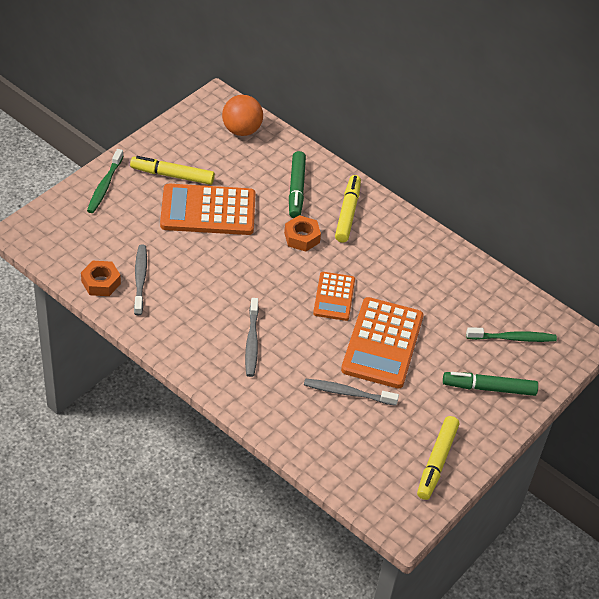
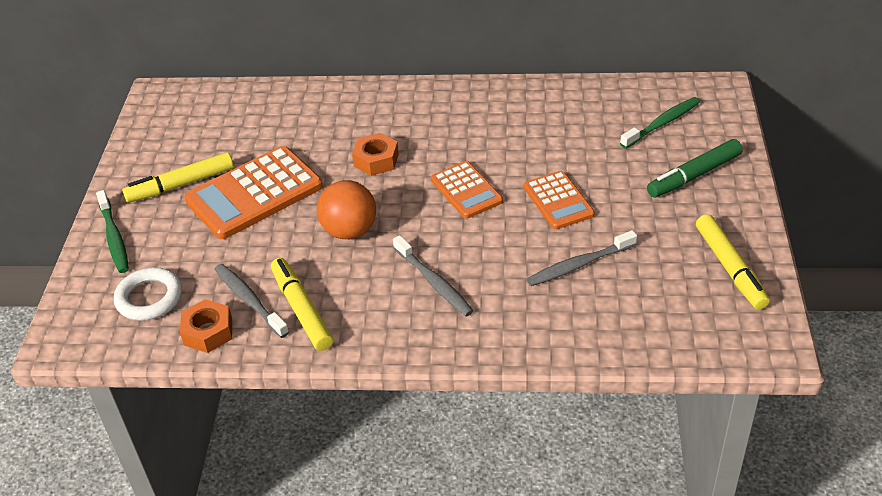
camera: 30 degrees left, 5 degrees down
orange ball [222,95,263,136] -> orange ball moved to [317,180,376,239]
green marker [289,151,306,218] -> none
yellow marker [335,175,361,242] -> yellow marker moved to [271,258,333,351]
orange calculator [341,297,424,388] -> orange calculator [524,171,595,230], size x0.58
none -> white ring [114,267,182,321]

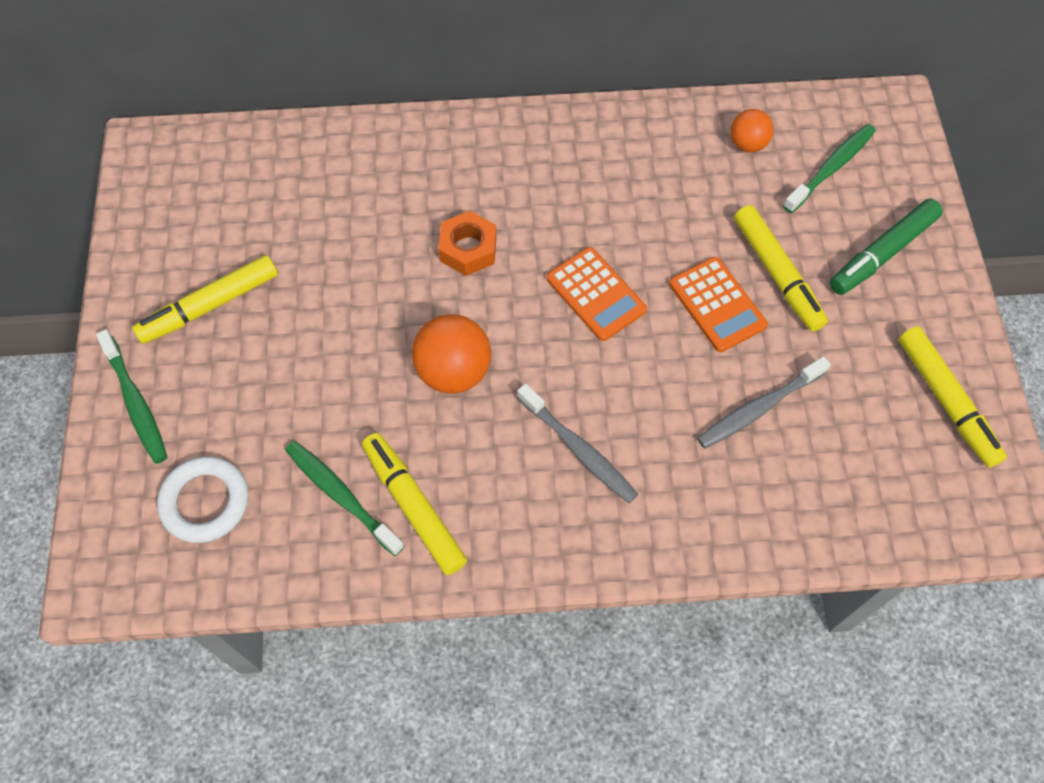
camera: 10 degrees left, 20 degrees up
orange nut [180,299,232,353] -> none
orange calculator [184,146,323,239] -> none
grey toothbrush [215,264,289,338] -> green toothbrush [285,441,405,556]
none -> orange ball [730,109,774,152]
none -> yellow marker [734,205,828,331]

